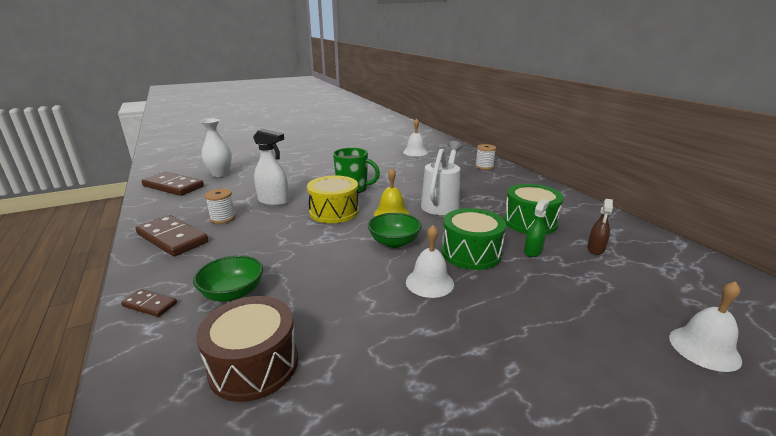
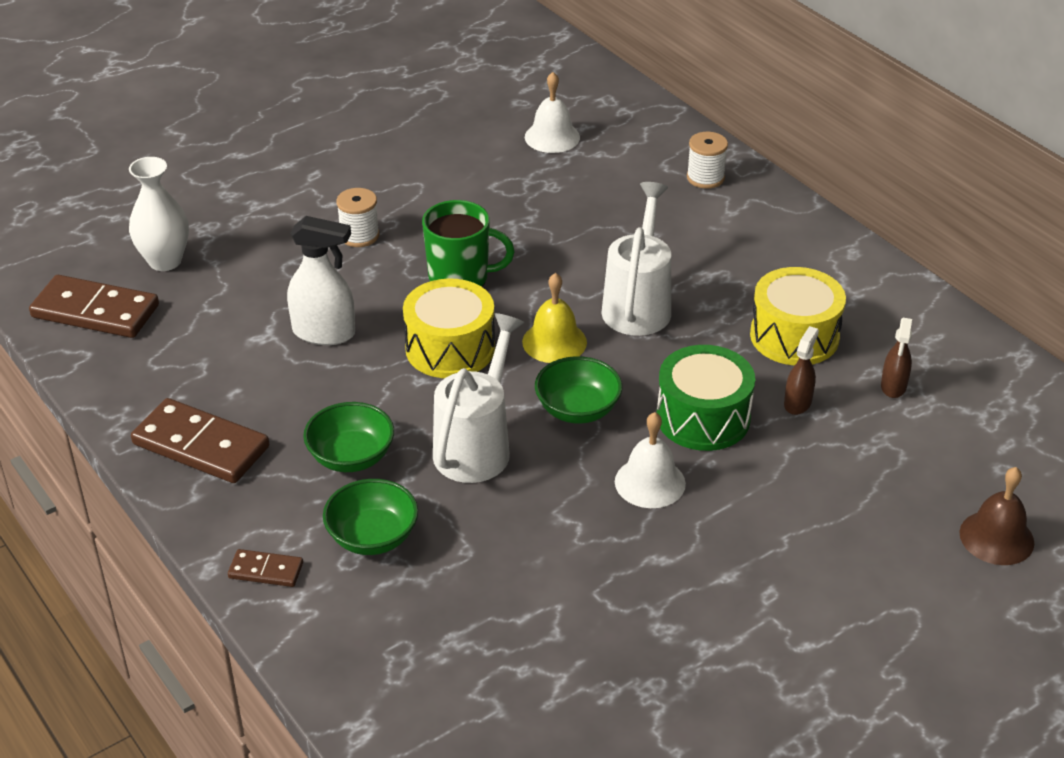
camera: 10 degrees left, 15 degrees up
brown drum [196,296,298,402] -> none
white spool [205,189,236,224] -> white spool moved to [336,188,379,247]
green drum [504,184,564,234] -> yellow drum [750,267,846,366]
green spray bottle [524,199,549,257] -> brown spray bottle [784,326,819,415]
white bell [669,281,742,372] -> brown bell [959,467,1034,565]
none -> green bowl [303,402,394,472]
none -> white watering can [433,313,524,483]

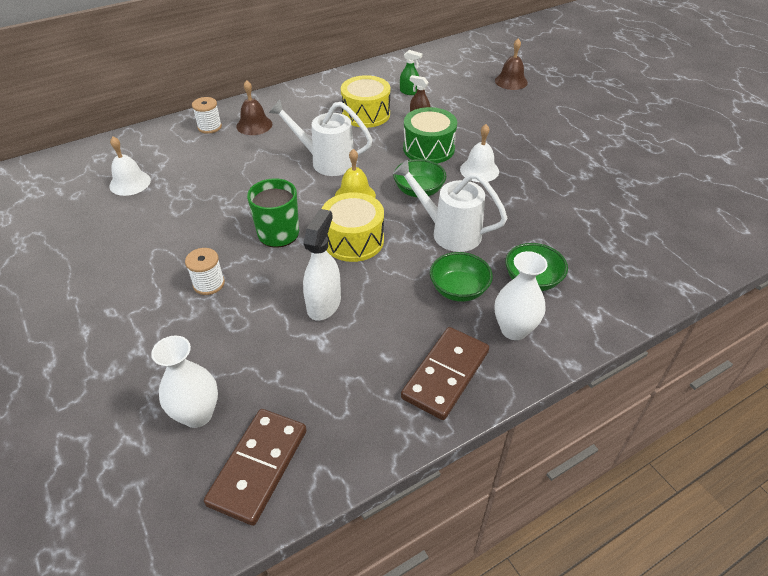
camera: 85 degrees left, 5 degrees up
brown domino [228,549,303,587] -> none
brown spray bottle [881,318,912,398] -> green spray bottle [400,50,422,95]
none -> brown bell [236,80,272,135]
none -> white vase [495,251,548,340]

